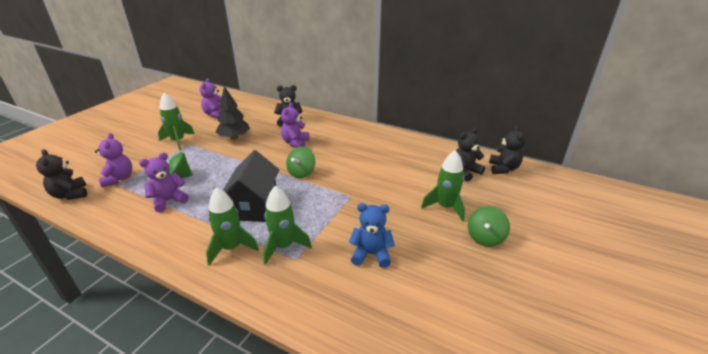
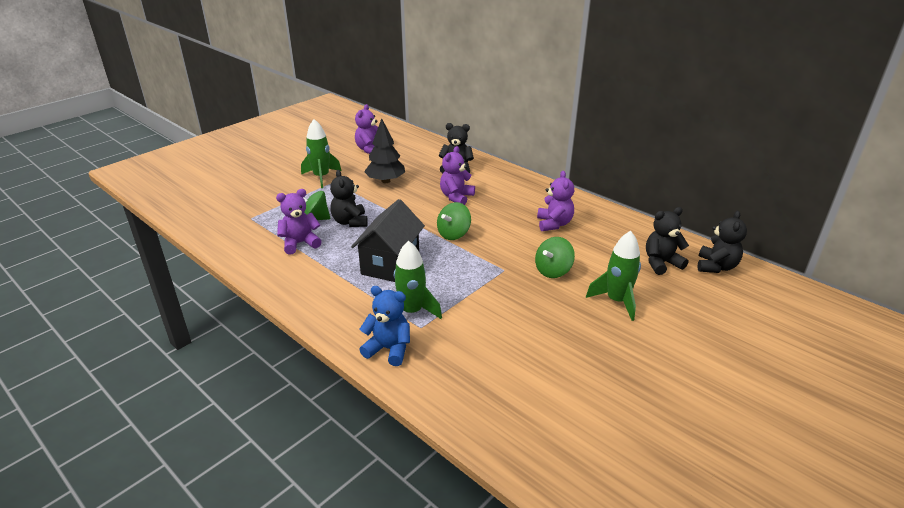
camera: 15 degrees right, 0 degrees up
black teddy bear [36,149,87,200] -> black teddy bear moved to [330,170,368,227]
purple teddy bear [95,133,132,187] -> purple teddy bear moved to [537,171,574,231]
green rocket [206,187,259,265] -> none
blue teddy bear [349,203,395,268] -> blue teddy bear moved to [359,286,410,366]
green spinning top [468,206,510,247] -> green spinning top moved to [535,237,575,278]

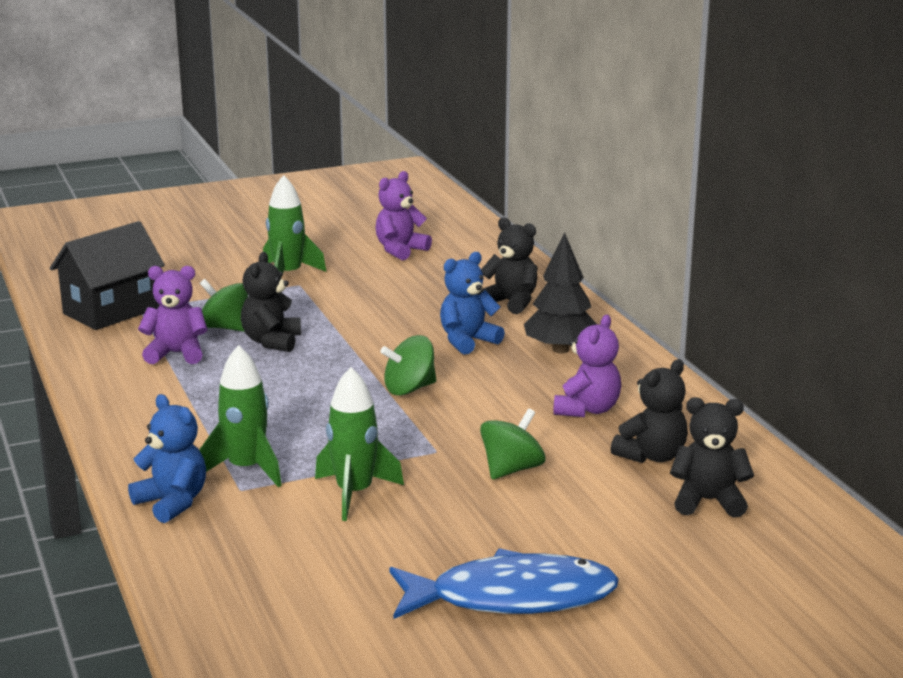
camera: 25 degrees right, 10 degrees down
black house [351,199,425,282] -> black house moved to [50,221,165,330]
black tree [364,118,405,183] -> black tree moved to [524,233,597,353]
purple teddy bear [440,146,475,205] -> blue teddy bear [440,252,505,355]
green spinning top [535,237,575,278] -> green spinning top turned 150 degrees clockwise [480,408,546,480]
green rocket [586,231,641,321] -> green rocket moved to [315,367,404,521]
black teddy bear [698,211,747,273] -> black teddy bear moved to [611,359,688,463]
none -> blue fish [389,549,619,619]

